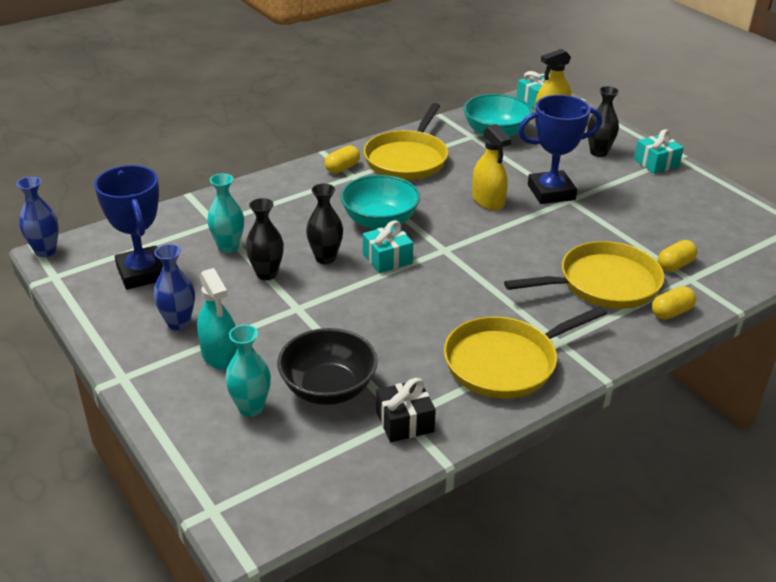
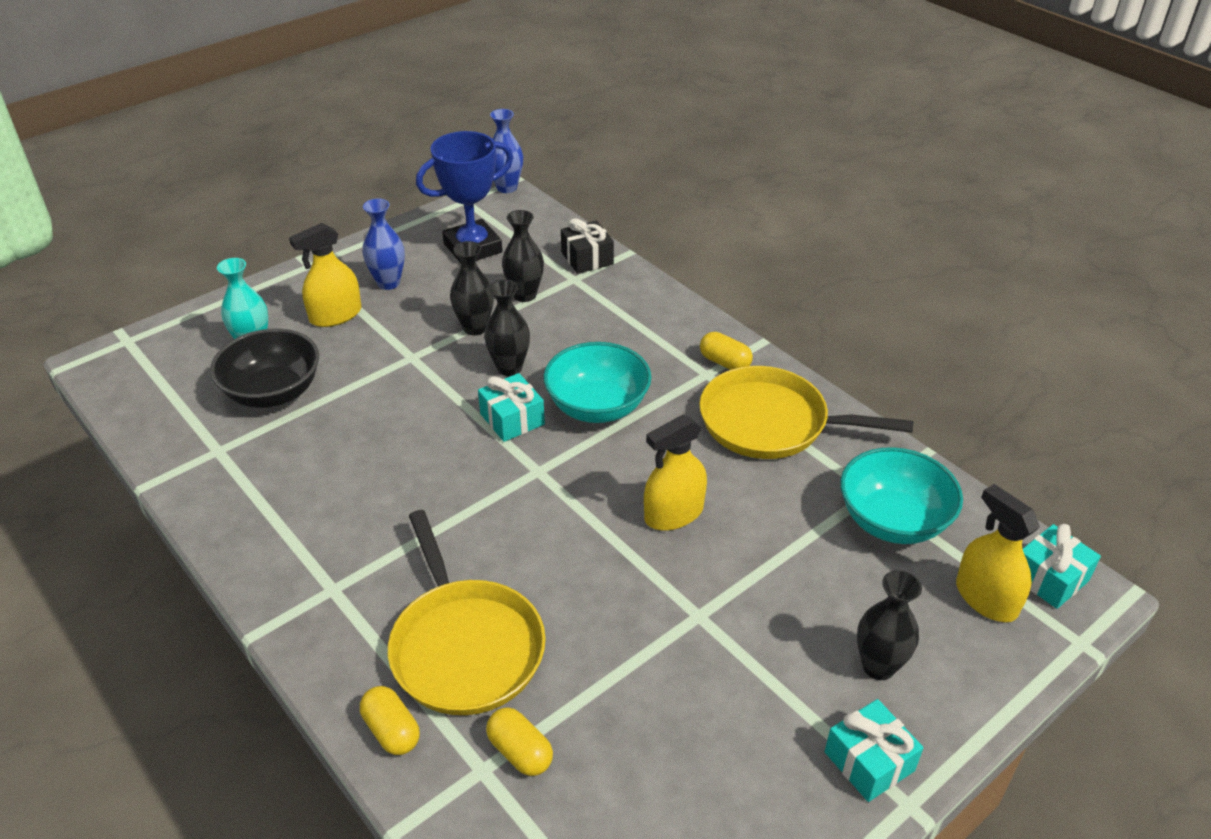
camera: 85 degrees right, 5 degrees up
turquoise spray bottle [197,268,237,370] -> yellow spray bottle [289,223,361,327]
turquoise vase [207,173,244,253] -> black vase [502,210,544,302]
black gift [376,378,436,442] -> black gift moved to [561,218,614,274]
yellow pan [444,306,607,399] -> none
blue trophy [518,95,602,204] -> none

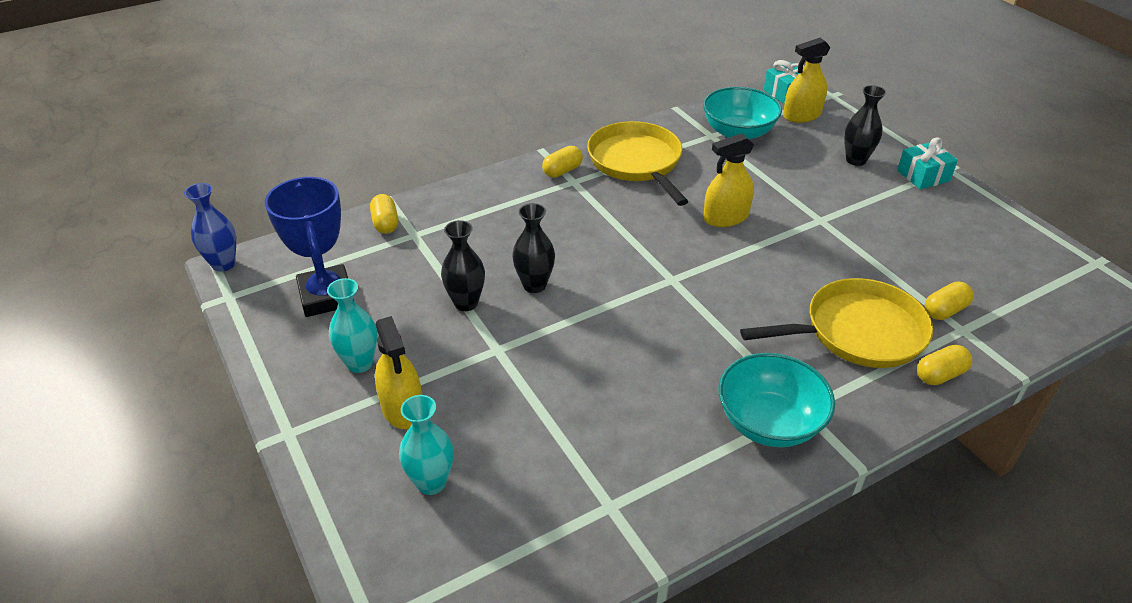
camera: 80 degrees left, 0 degrees up
black bowl [210,329,319,408] -> none
blue vase [363,199,405,290] -> turquoise vase [327,278,377,373]
turquoise gift [478,373,545,442] -> none
black vase [502,210,544,302] -> none
turquoise bowl [543,342,651,423] -> turquoise bowl moved to [718,353,835,447]
black gift [561,218,614,274] -> yellow capsule [370,194,398,234]
yellow spray bottle [644,415,707,531] -> yellow spray bottle turned 90 degrees clockwise [703,133,754,227]
yellow pan [699,366,914,459] -> yellow pan turned 135 degrees clockwise [587,121,688,206]

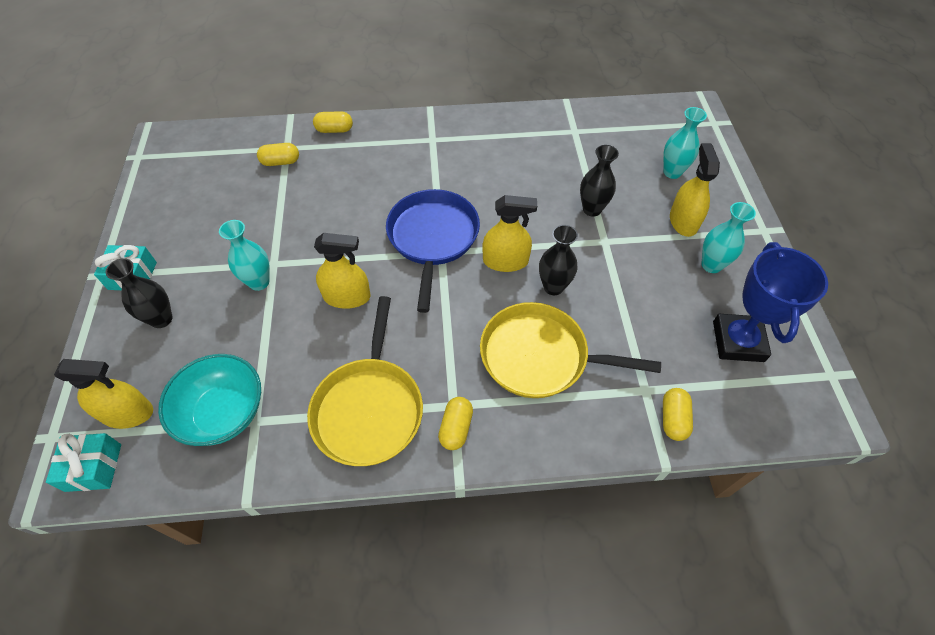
camera: 155 degrees left, 15 degrees up
blue vase [184,183,236,272] -> none
black vase [441,220,485,311] -> black vase moved to [580,145,619,217]
yellow capsule [542,146,583,178] -> yellow capsule turned 60 degrees counterclockwise [438,397,473,450]
turquoise bowl [718,353,835,447] -> none
yellow pan [740,278,933,368] -> yellow pan moved to [480,302,661,398]
none -> turquoise vase [219,220,270,291]
none -> blue pan [386,189,480,313]
none -> yellow spray bottle [482,195,537,272]

